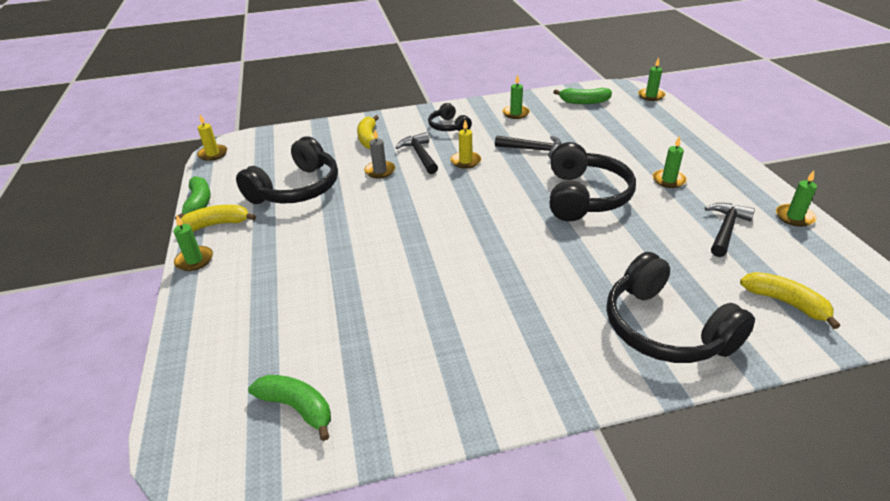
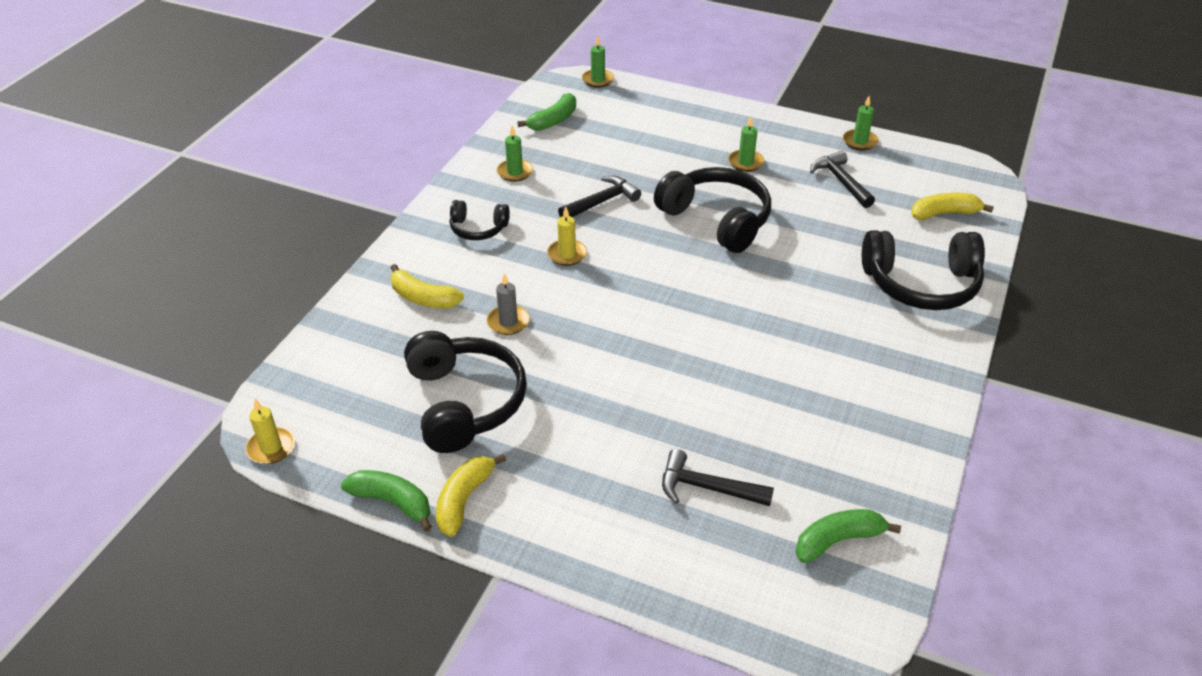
camera: 55 degrees left, 5 degrees up
green candle [174,215,213,271] -> none
black hammer [395,132,438,174] -> black hammer moved to [662,449,774,506]

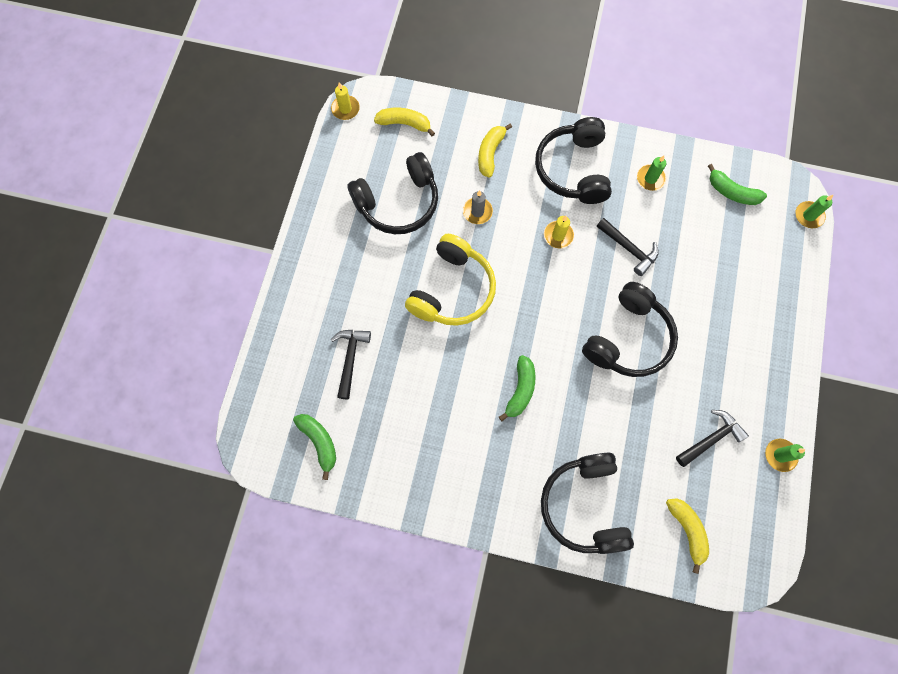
camera: 80 degrees right, 30 degrees up
green banana [341,470,432,532] -> green banana moved to [499,355,536,421]
yellow banana [436,454,506,537] -> yellow banana moved to [374,108,435,137]
black headphones [450,200,510,240] -> black headphones [535,117,612,204], size x1.87
green candle [728,116,764,172] -> none
none -> yellow headphones [405,234,496,326]

